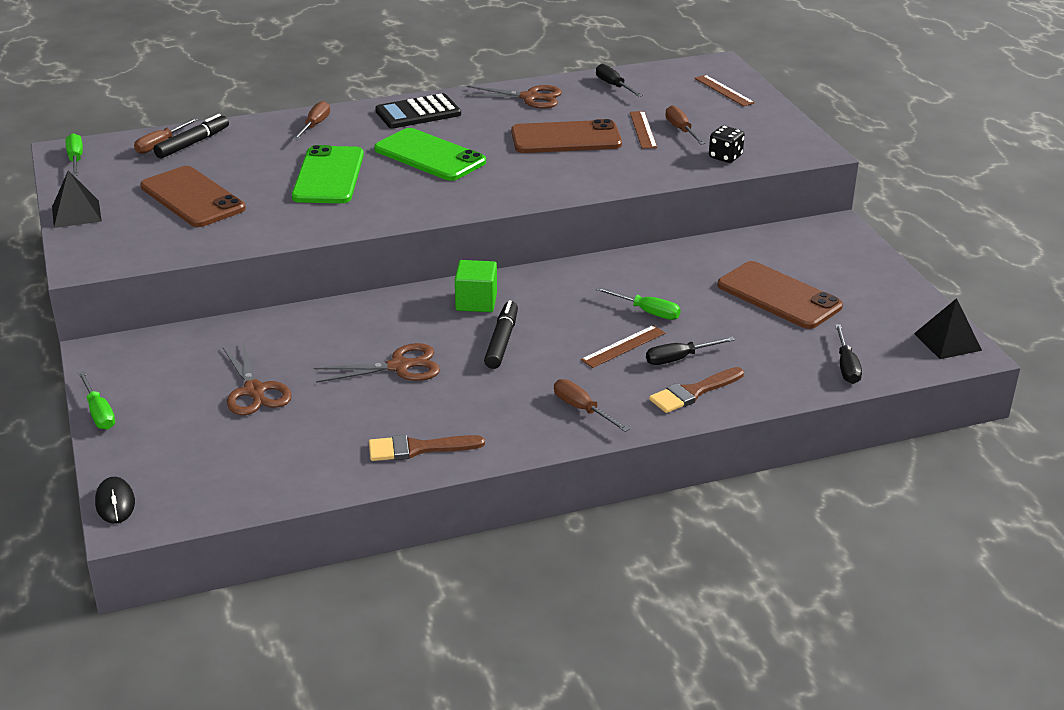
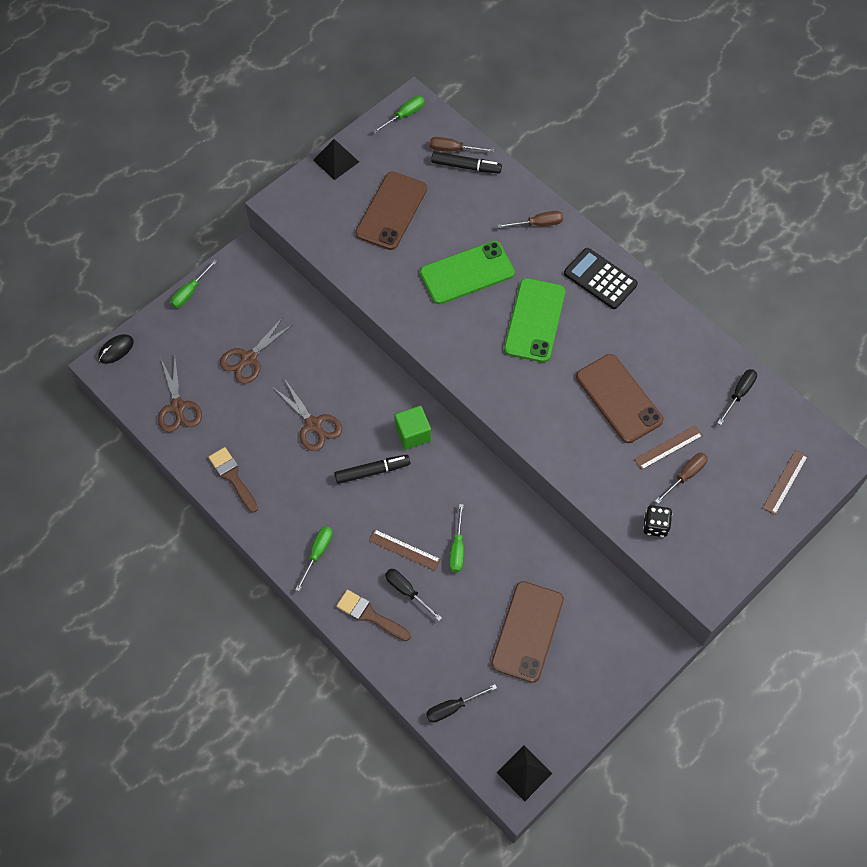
camera: 65 degrees right, 30 degrees up
brown scissors [463,85,562,109] -> brown scissors moved to [158,358,202,432]
brown screwdriver [554,379,629,432] -> green screwdriver [295,526,333,591]

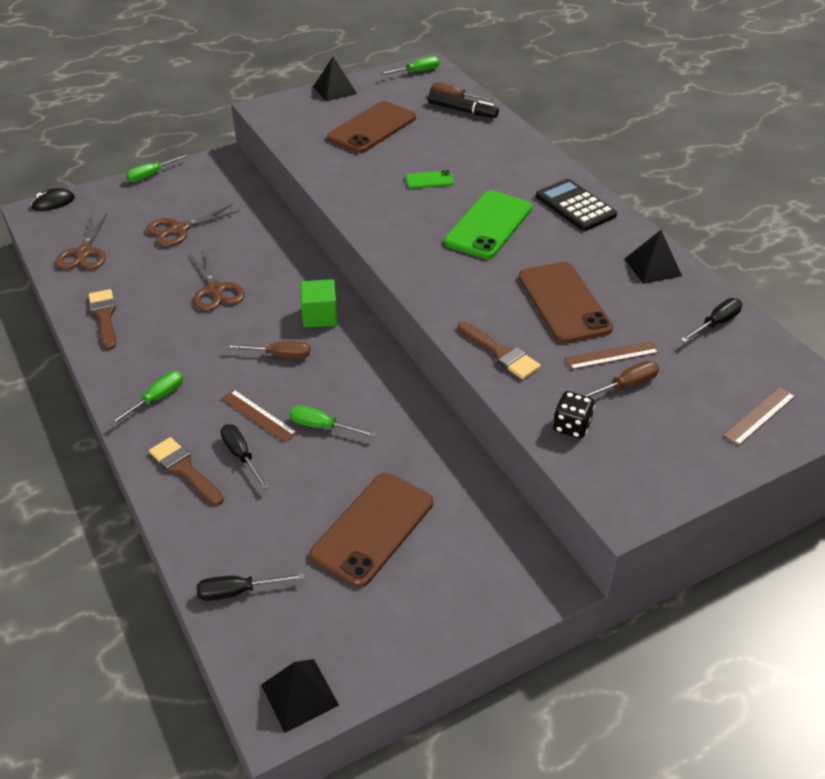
camera: 15 degrees right, 20 degrees down
black marker [334,455,410,484] -> none
green phone [420,241,515,304] -> green phone [406,170,454,189], size x0.47
green screwdriver [449,504,464,572] -> green screwdriver turned 90 degrees clockwise [289,405,376,437]
brown screwdriver [498,211,563,228] -> brown screwdriver moved to [226,341,310,358]
none -> brown brush [458,321,541,379]
none -> black pyramid [625,230,682,284]

